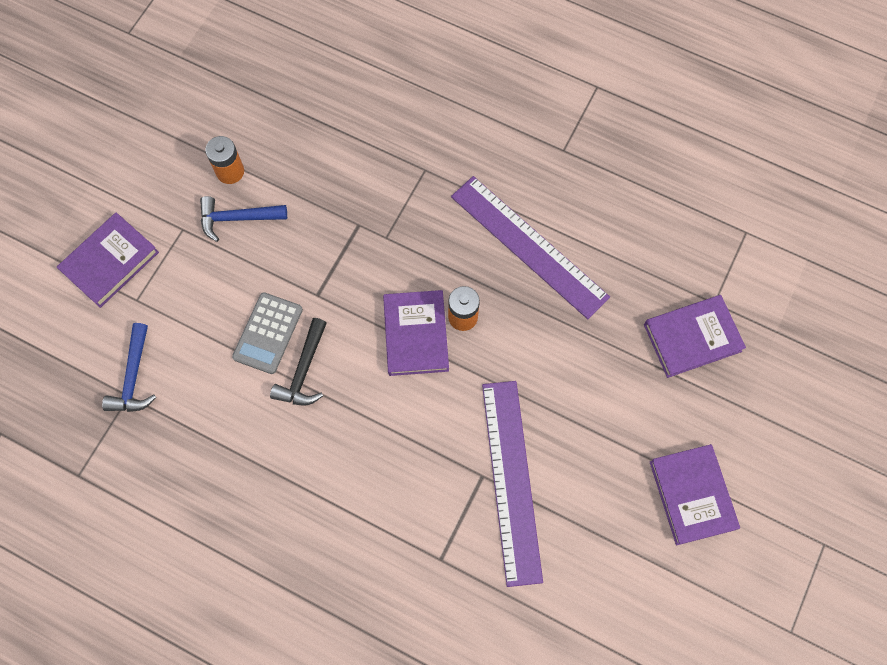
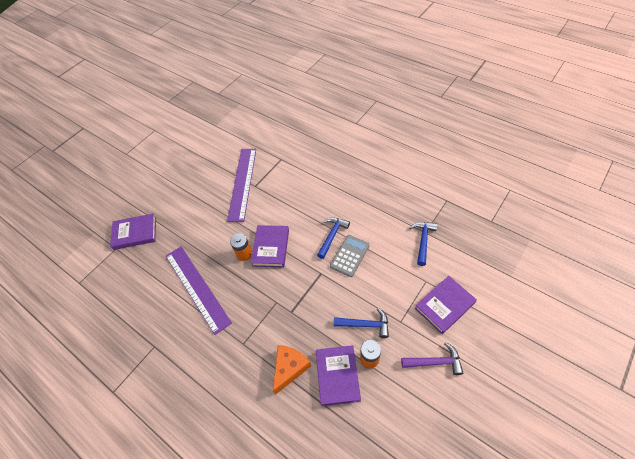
camera: 165 degrees left, 15 degrees down
black hammer [270,318,327,406] -> blue hammer [317,217,350,259]
purple book [650,444,740,545] -> purple book moved to [316,345,361,406]
none -> orange cheese [273,345,311,395]
none -> purple hammer [401,342,463,375]

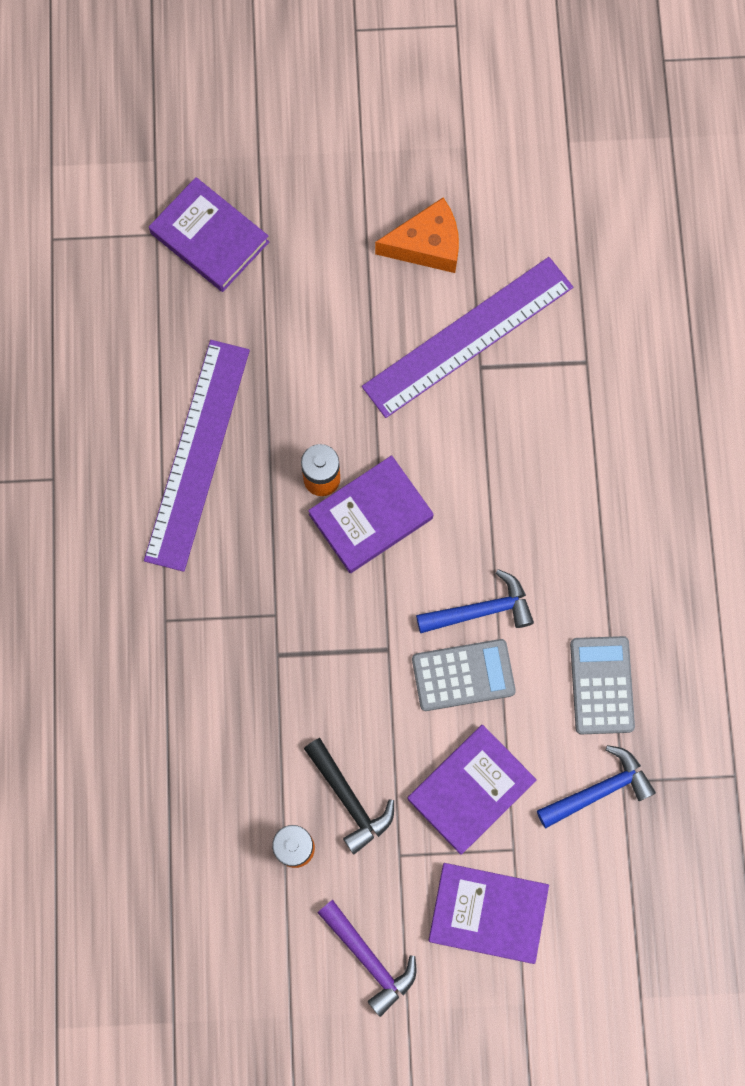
camera: 45 degrees right, 20 degrees up
orange cheese [273,345,311,395] -> orange cheese moved to [375,198,459,273]
purple book [316,345,361,406] -> purple book moved to [407,725,537,855]
blue hammer [334,308,389,338] -> black hammer [304,738,394,854]
none -> grey calculator [570,636,635,734]

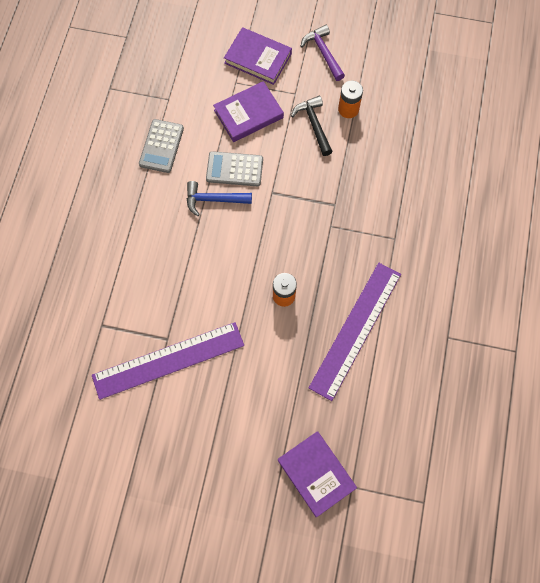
camera: 165 degrees left, 5 degrees down
purple book [308,455,434,573] -> none
orange cheese [375,198,459,273] -> none
blue hammer [537,745,656,828] -> none

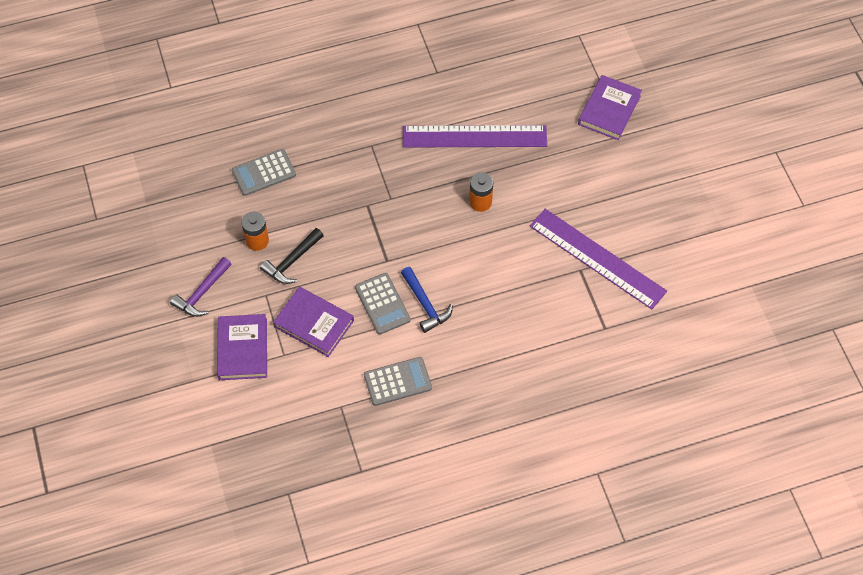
camera: 120 degrees left, 10 degrees down
none -> grey calculator [232,149,296,196]

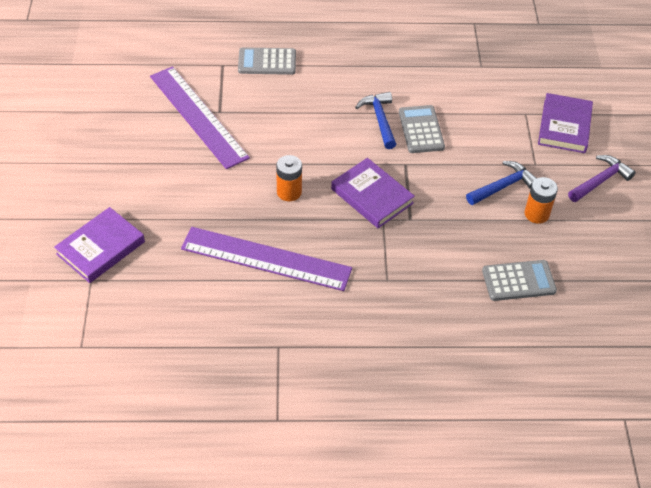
camera: 165 degrees left, 10 degrees down
black hammer [260,228,324,284] -> blue hammer [466,161,537,205]
purple book [273,286,354,357] -> purple book moved to [331,158,415,228]
grey calculator [364,357,432,406] -> grey calculator moved to [238,47,296,75]

